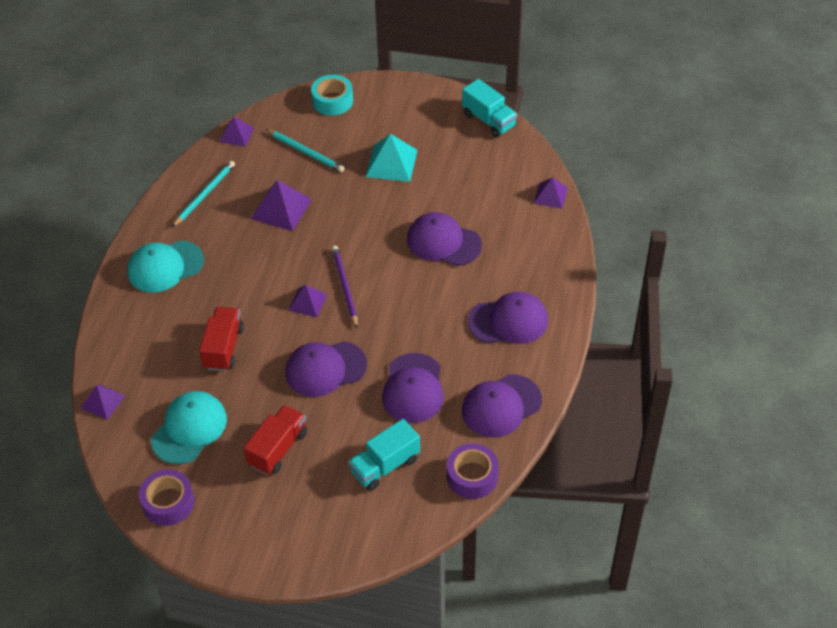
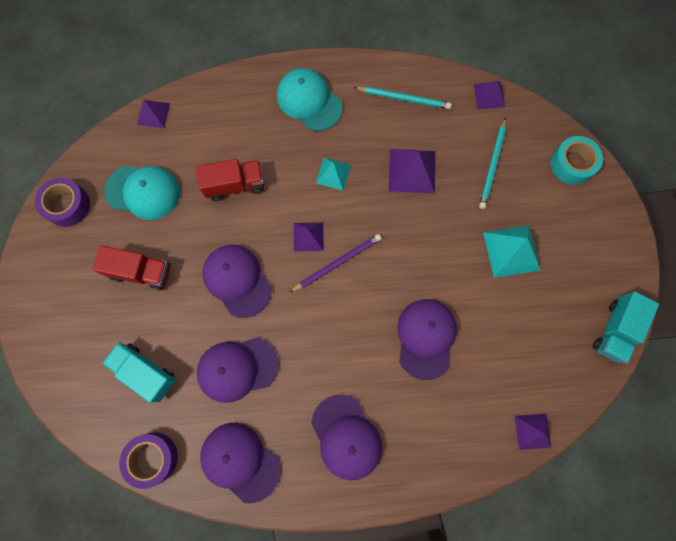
camera: 70 degrees right, 25 degrees up
none -> turquoise pyramid [316,158,351,191]

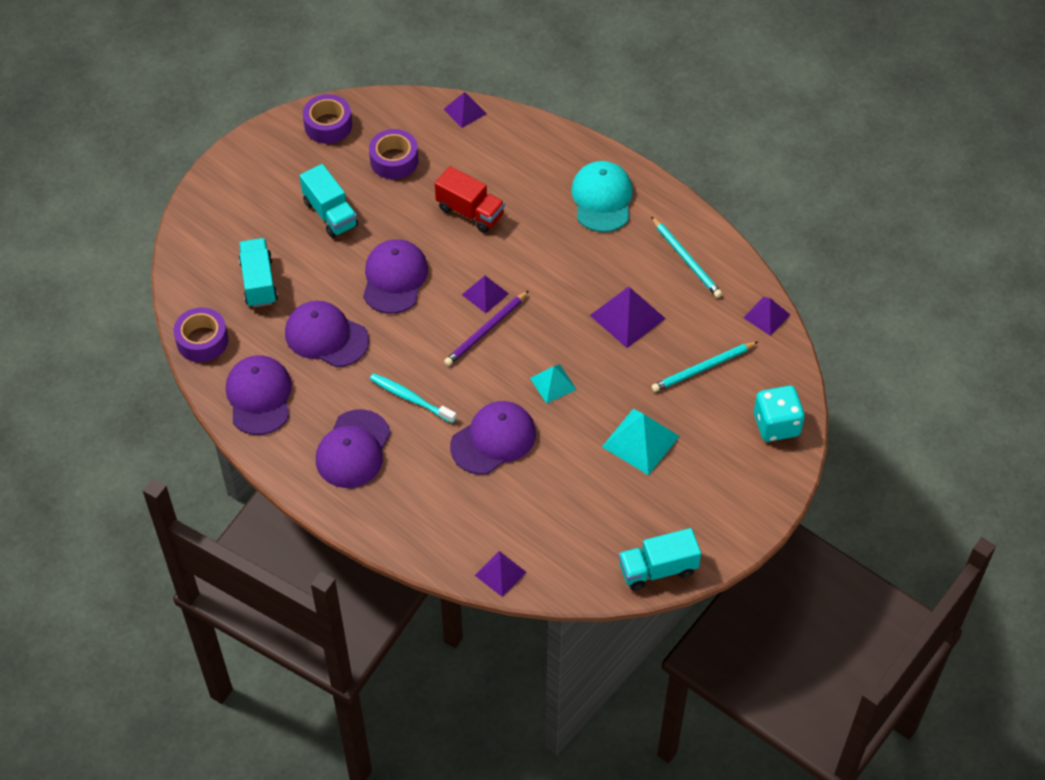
camera: 45 degrees right, 20 degrees down
red truck [93,246,170,291] -> turquoise truck [300,164,358,238]
turquoise cap [104,166,180,220] -> purple tape [369,129,419,179]
purple pencil [289,234,381,293] -> purple pencil turned 120 degrees clockwise [444,291,529,366]
turquoise pyramid [316,158,351,191] -> turquoise pyramid moved to [530,364,577,404]
turquoise tape [550,136,603,185] -> turquoise dice [754,386,805,442]
none -> turquoise toothbrush [370,373,457,423]

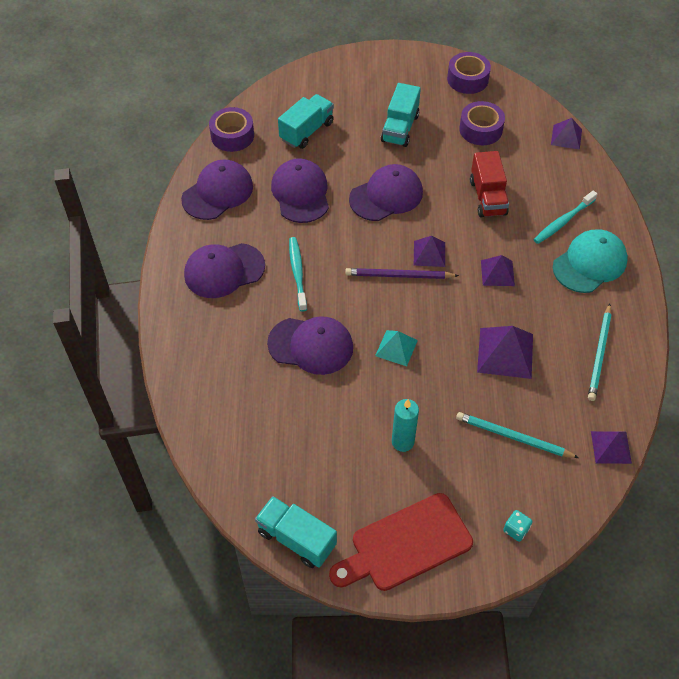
camera: 50 degrees right, 0 degrees up
purple pyramid [475,551,527,597] -> purple pyramid moved to [481,255,515,286]
turquoise pyramid [602,409,680,475] -> turquoise candle [392,399,419,452]
turquoise dice [754,386,805,442] -> turquoise dice [503,510,532,542], size x0.48
none -> red cutting board [329,493,473,591]
none -> turquoise toothbrush [533,191,597,244]

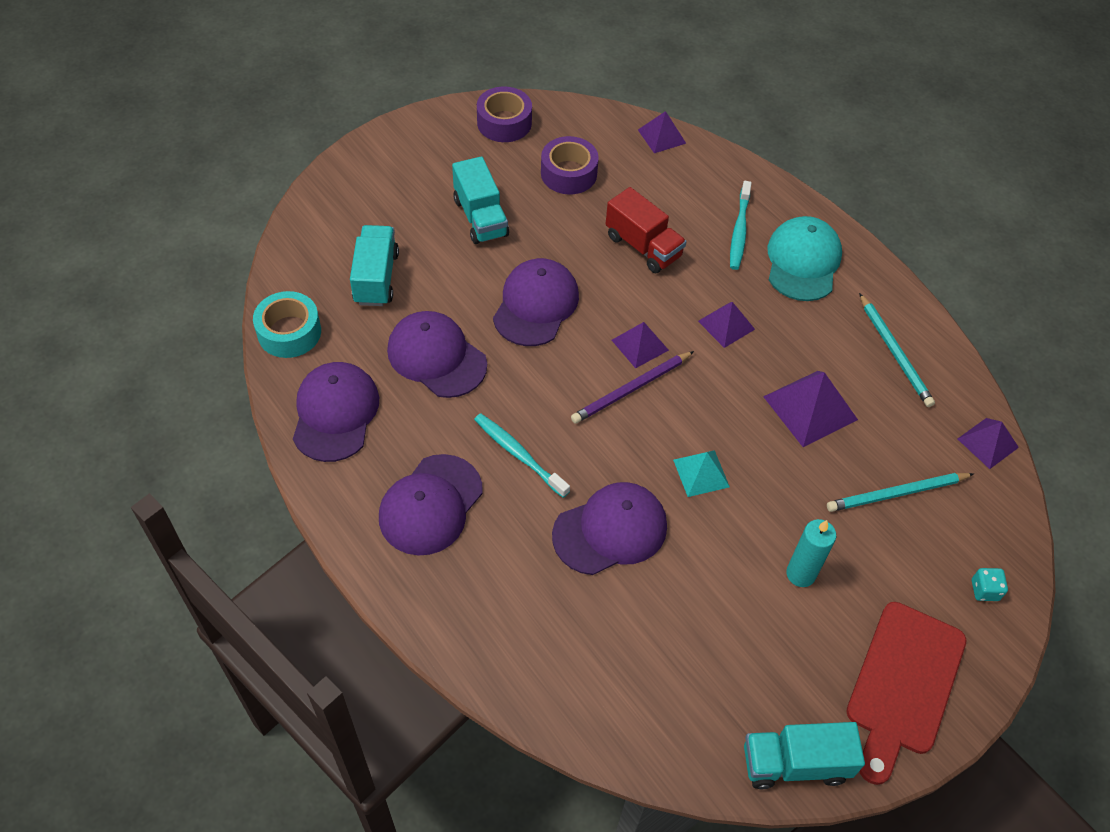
camera: 40 degrees left, 0 degrees up
purple tape [209,107,254,152] -> turquoise tape [253,291,321,358]

